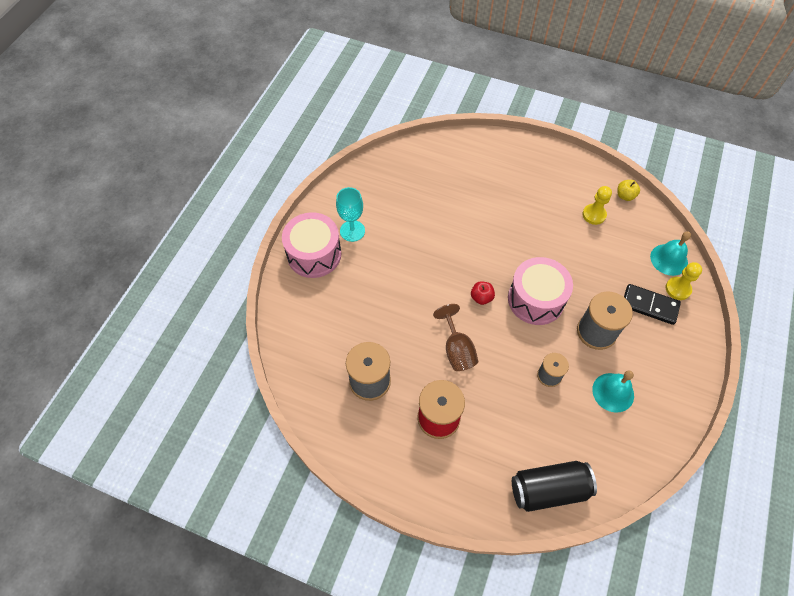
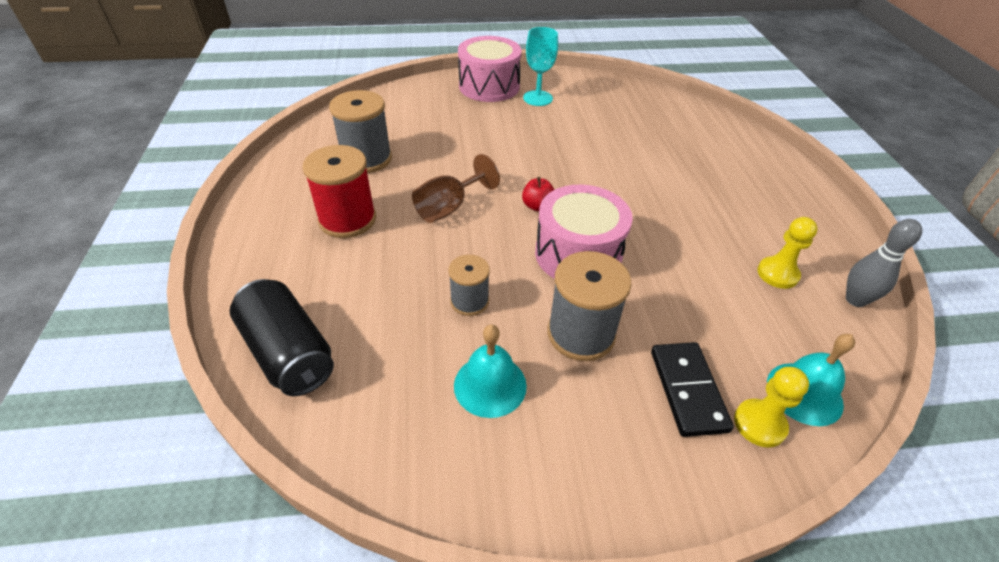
camera: 60 degrees right, 15 degrees down
yellow apple [617,180,640,201] -> grey bowling pin [846,219,922,307]

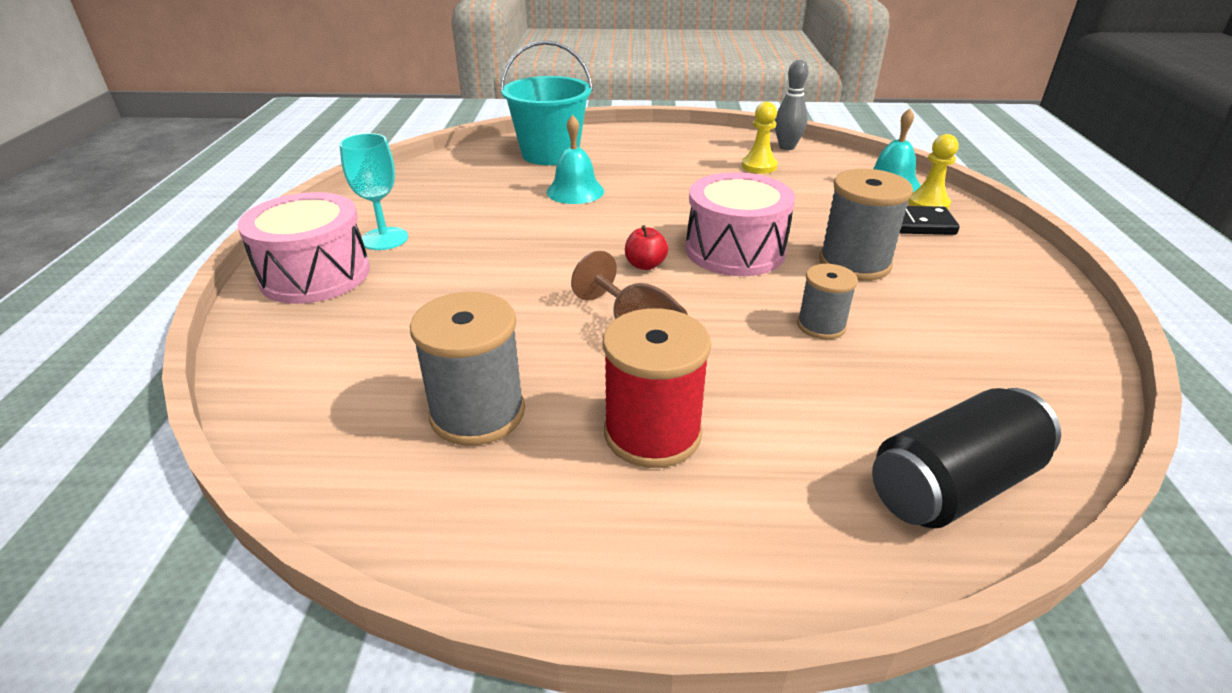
camera: 80 degrees left, 10 degrees down
turquoise bell [454,324,527,418] -> turquoise bell moved to [546,115,604,204]
none -> turquoise bucket [500,41,593,165]

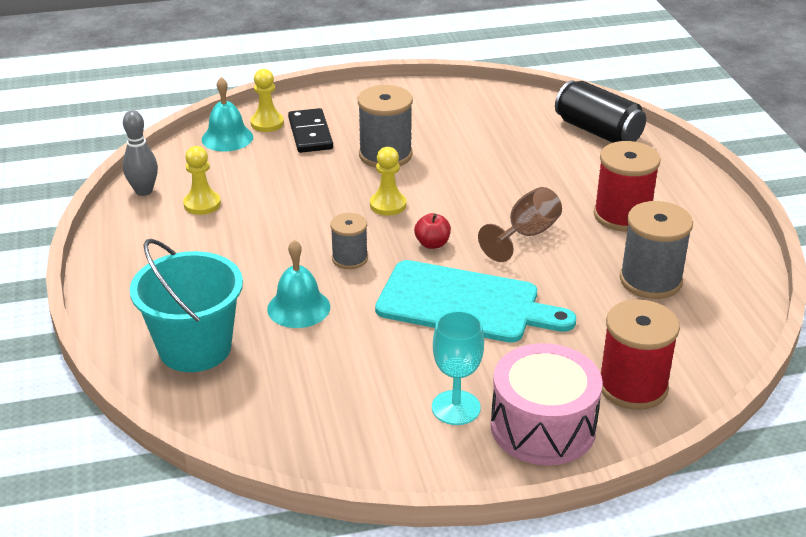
camera: 105 degrees left, 0 degrees up
pink drum [686,172,795,276] -> yellow pawn [370,147,407,216]
grey spool [797,264,858,339] -> grey spool moved to [330,213,368,269]
none -> turquoise cutting board [375,260,576,343]
none -> red spool [600,299,680,410]

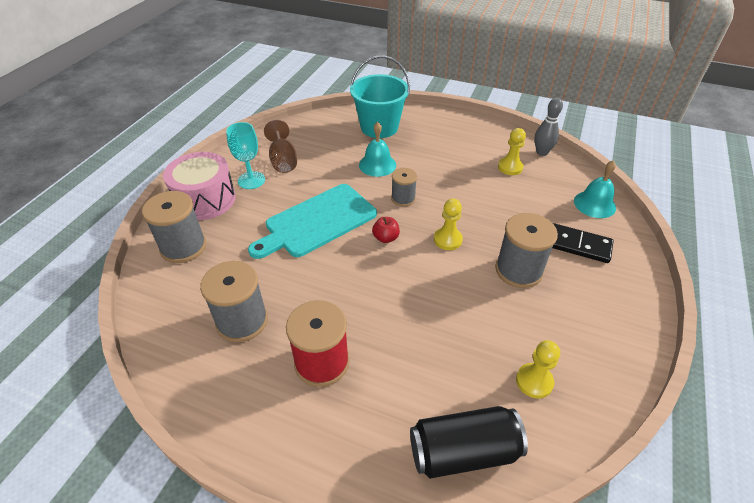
camera: 125 degrees right, 10 degrees up
yellow pawn [250,69,284,132] -> yellow pawn moved to [516,340,560,399]
brown goblet [478,187,562,262] -> brown goblet moved to [264,120,297,173]
red spool [600,299,680,410] -> grey spool [142,191,206,263]

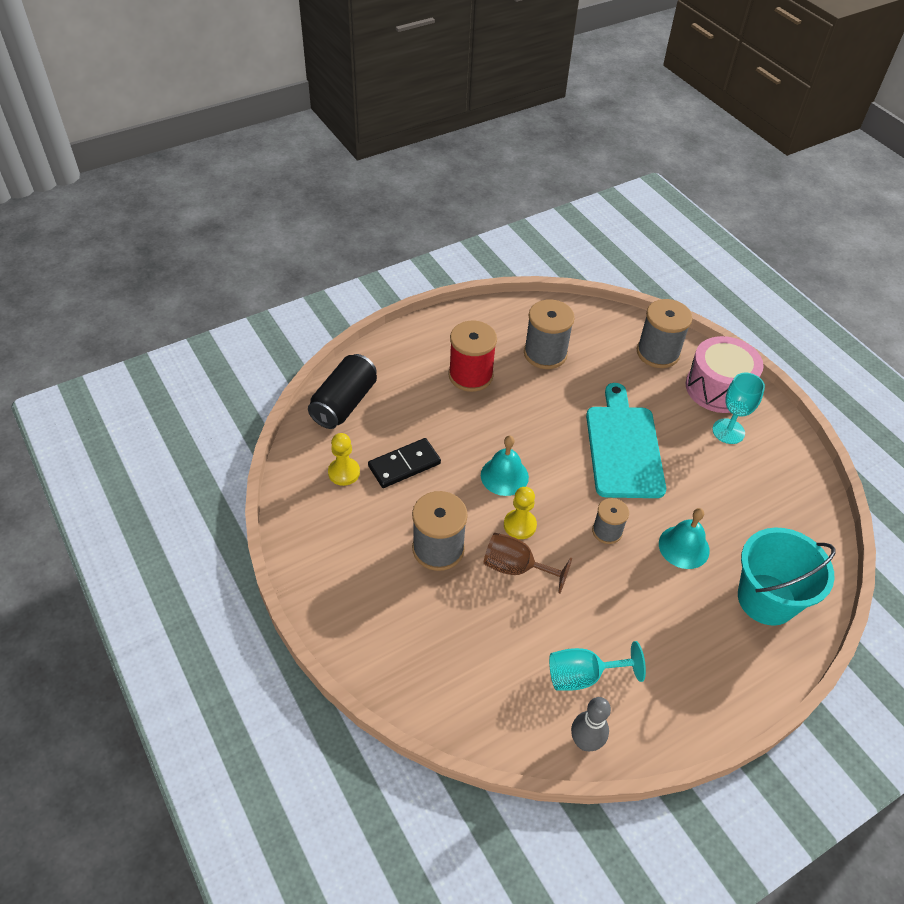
camera: 125 degrees right, 5 degrees up
brown goblet [264,120,297,173] -> brown goblet moved to [483,533,572,593]
red apple [372,217,400,243] -> none
yellow pawn [498,128,526,175] -> turquoise goblet [549,641,646,691]
black domino [552,223,614,263] -> black domino moved to [368,438,441,488]
turquoise bell [574,160,616,218] -> turquoise bell moved to [481,436,529,496]

